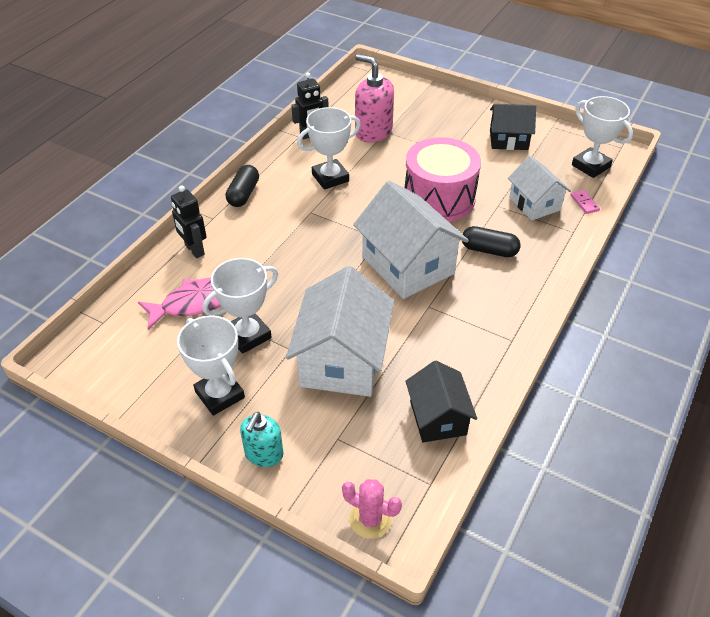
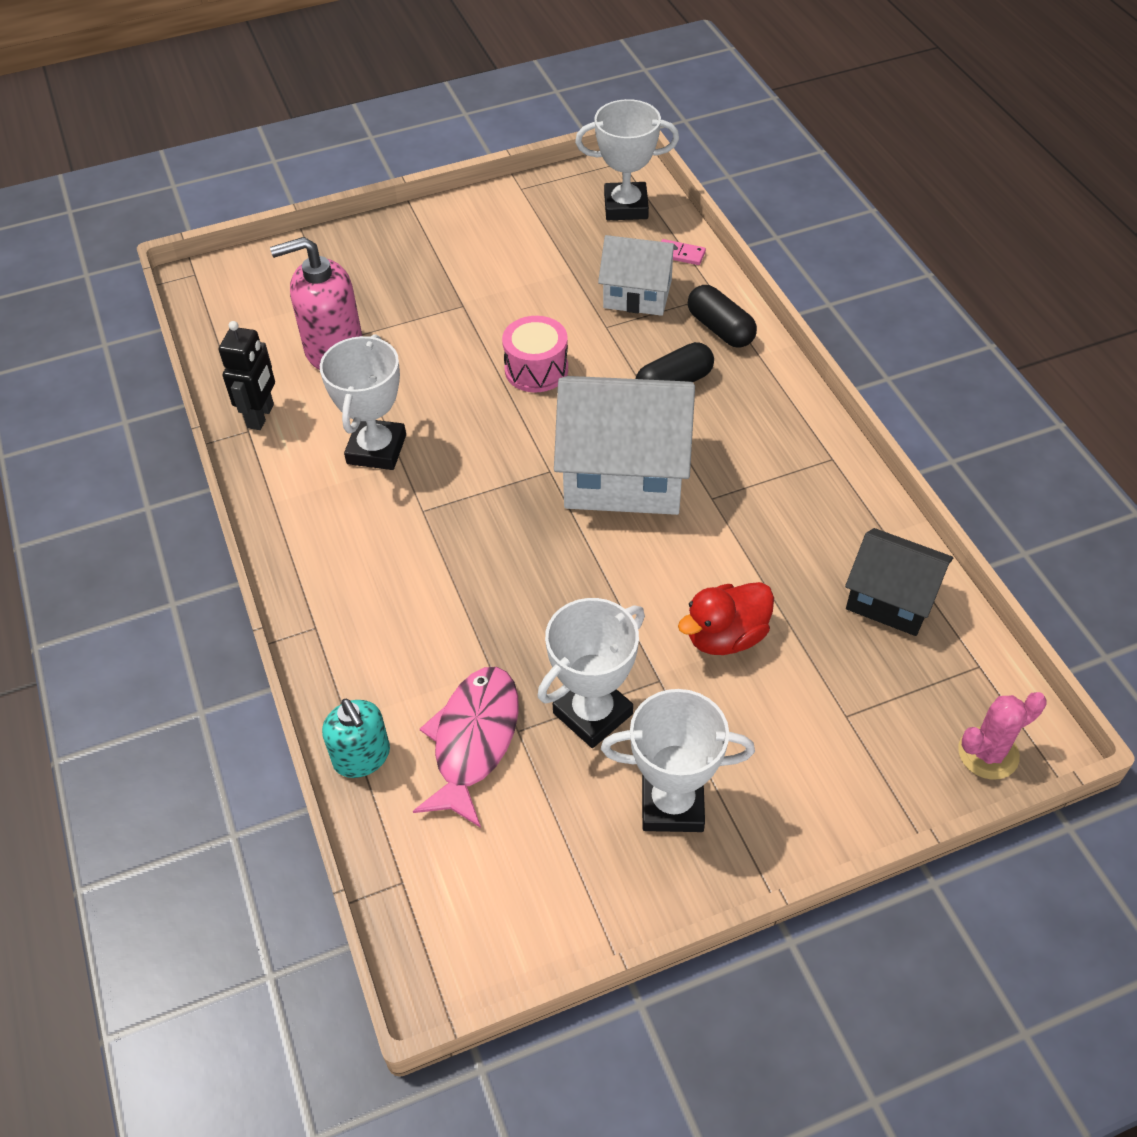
camera: 50 degrees left, 5 degrees up
black robot [171,185,207,258] -> none
white trophy [203,258,278,354] -> white trophy turned 45 degrees clockwise [537,598,645,748]
black capsule [226,165,259,207] -> black capsule moved to [688,285,757,348]
turquoise soap dispenser [240,412,283,467] -> turquoise soap dispenser moved to [322,699,390,778]
white house [286,266,394,397] -> red duck [678,582,774,655]
pink drum [405,137,481,222] -> pink drum [502,316,568,392], size x0.56
black house [490,104,536,150] -> none

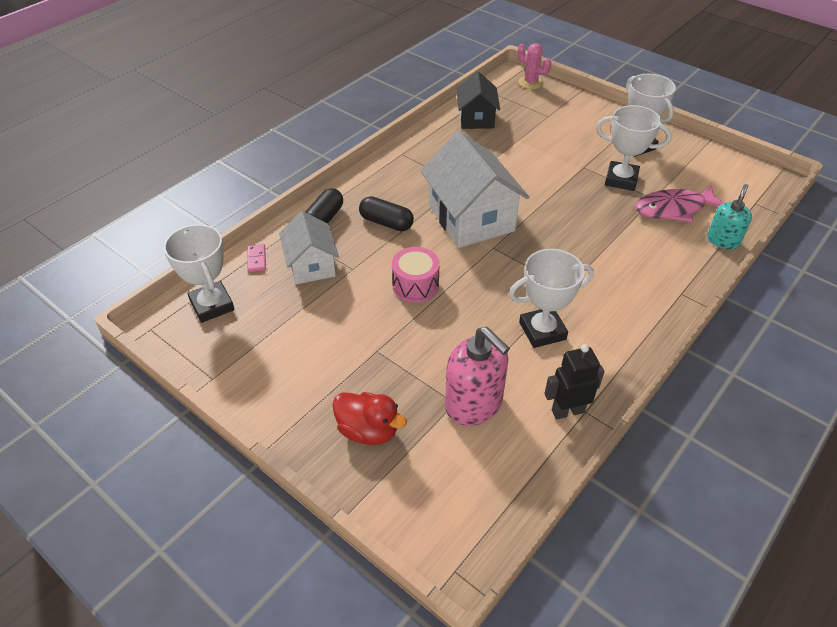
camera: 120 degrees left, 5 degrees down
red duck [678,582,774,655] -> red duck moved to [332,392,407,445]

